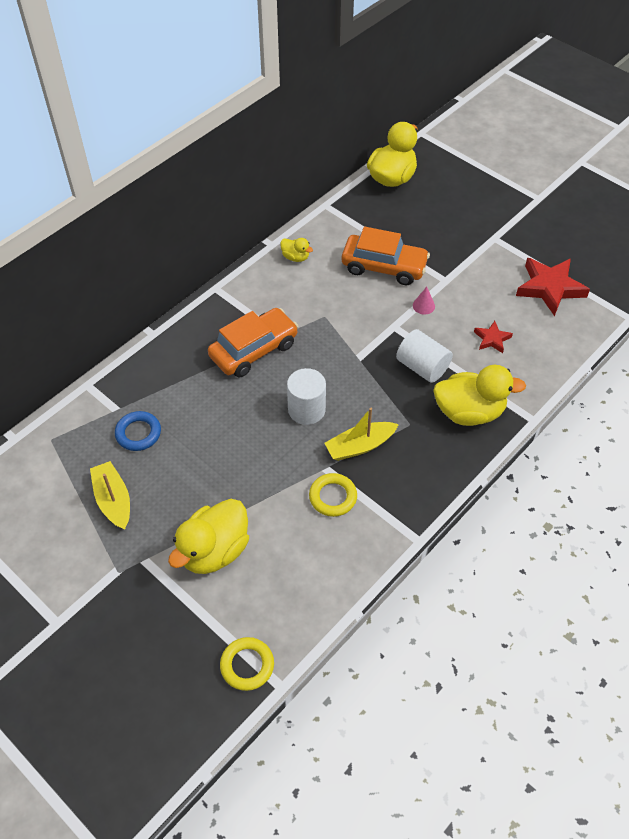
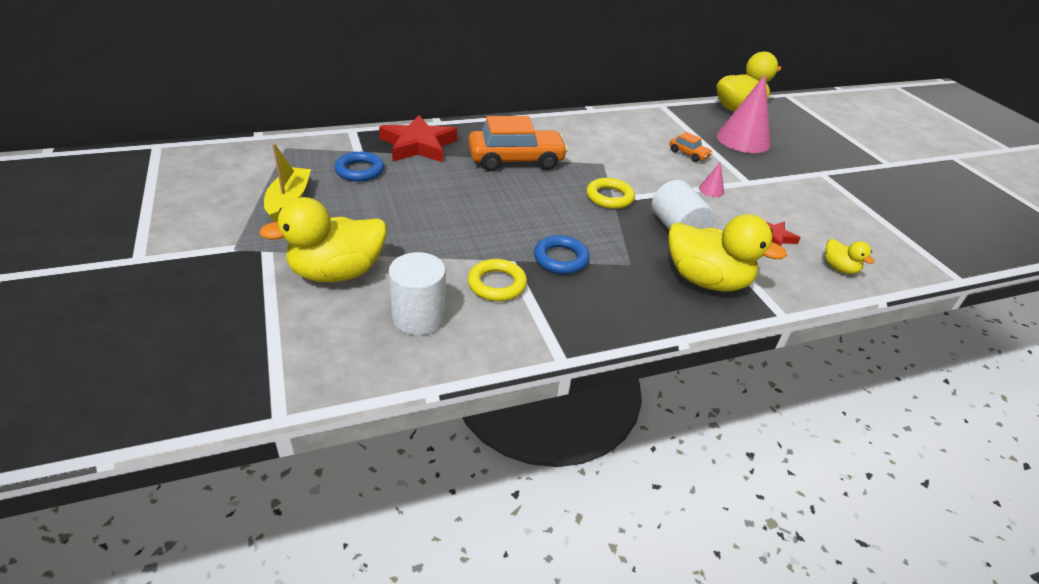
camera: 25 degrees right, 15 degrees down
yellow ring [220,637,274,691] -> yellow ring moved to [586,178,635,209]
yellow duck [280,238,313,262] -> yellow duck moved to [825,239,875,274]
white cylinder [287,368,326,425] -> white cylinder moved to [389,252,446,335]
yellow boat [324,408,399,461] -> blue ring [534,235,590,274]
orange car [342,227,430,285] -> orange car [670,132,713,162], size x0.46
red star [516,258,590,316] -> red star moved to [379,115,457,162]
none -> pink cone [717,75,771,153]

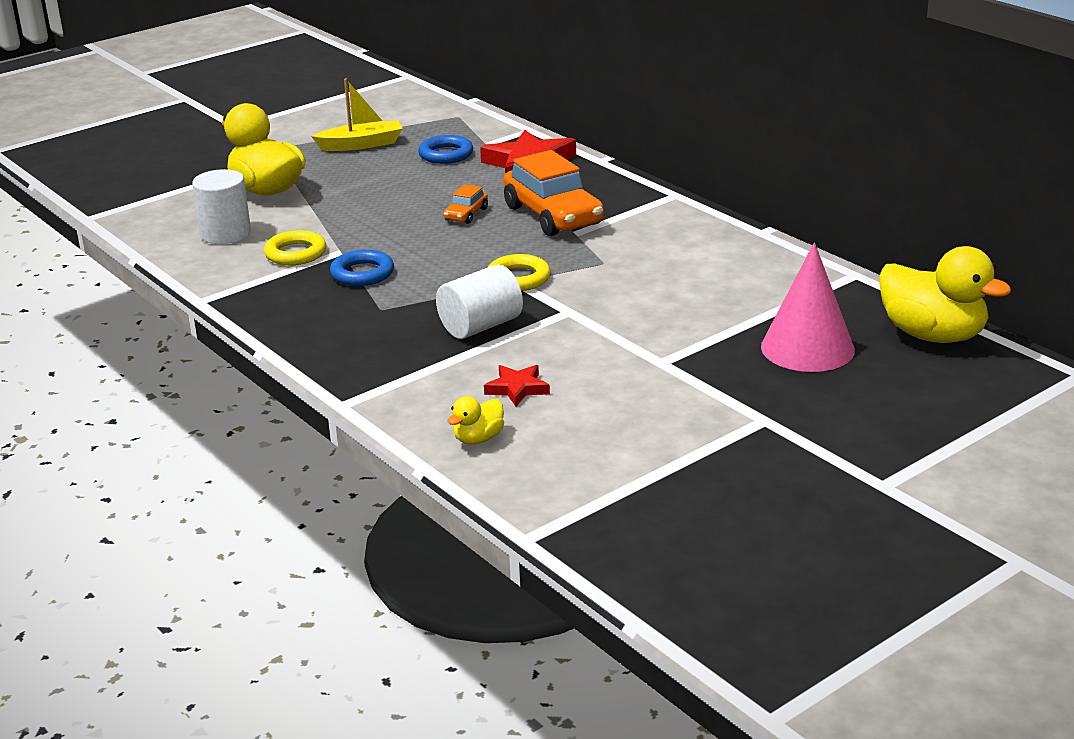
camera: 75 degrees right, 10 degrees down
yellow duck [668,214,787,291] -> none
orange car [670,132,713,162] -> orange car moved to [443,184,488,224]
pink cone [699,162,724,197] -> none

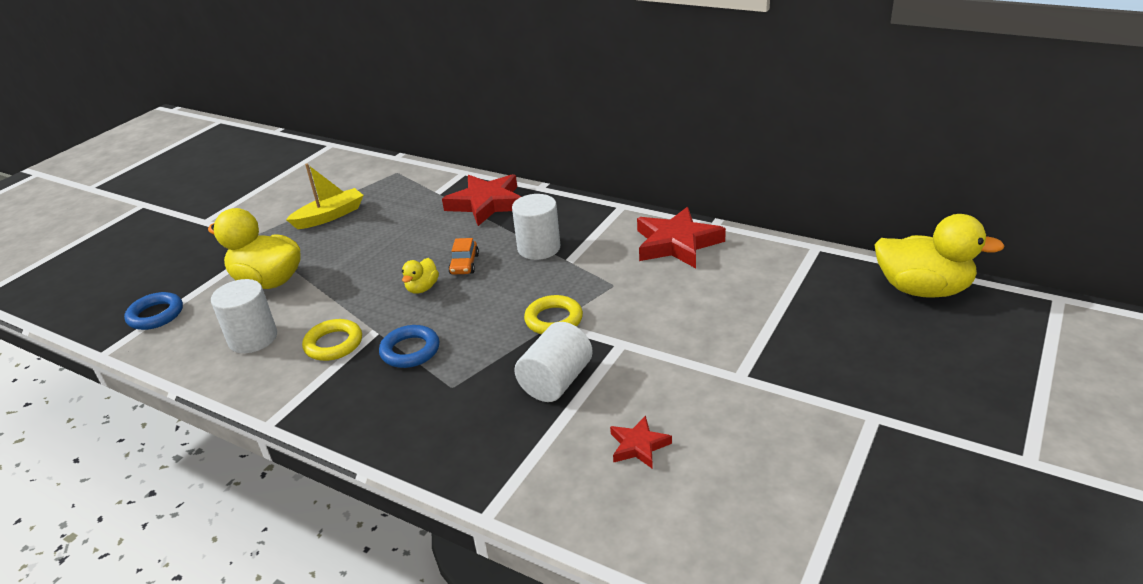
camera: 20 degrees left, 5 degrees up
blue ring [418,135,473,164] -> blue ring moved to [124,292,183,330]
yellow duck [447,396,504,444] -> yellow duck moved to [402,258,439,294]
orange car [503,150,604,236] -> white cylinder [512,194,560,260]
pink cone [761,242,855,372] -> none
none -> red star [637,207,726,268]

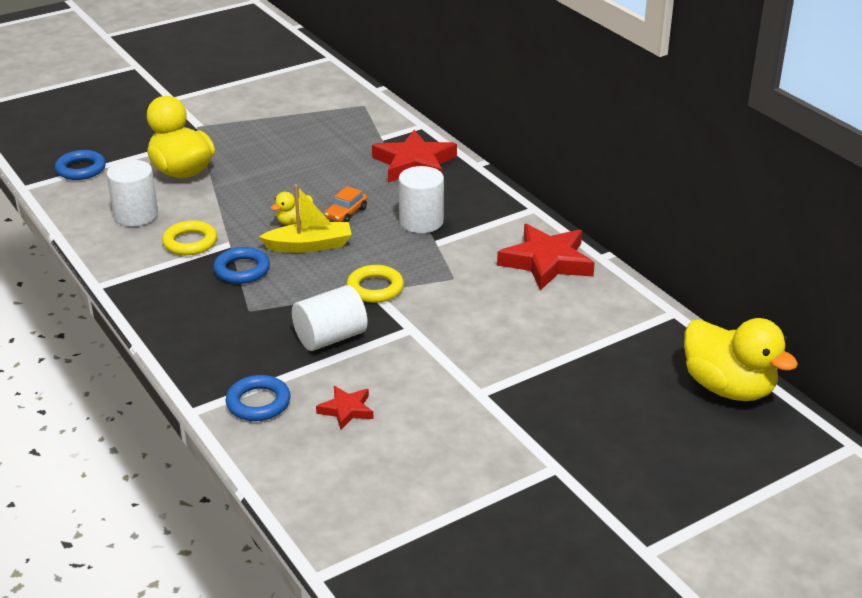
camera: 25 degrees right, 0 degrees up
yellow boat [286,163,364,229] -> yellow boat moved to [259,184,352,253]
none -> blue ring [226,375,291,421]

